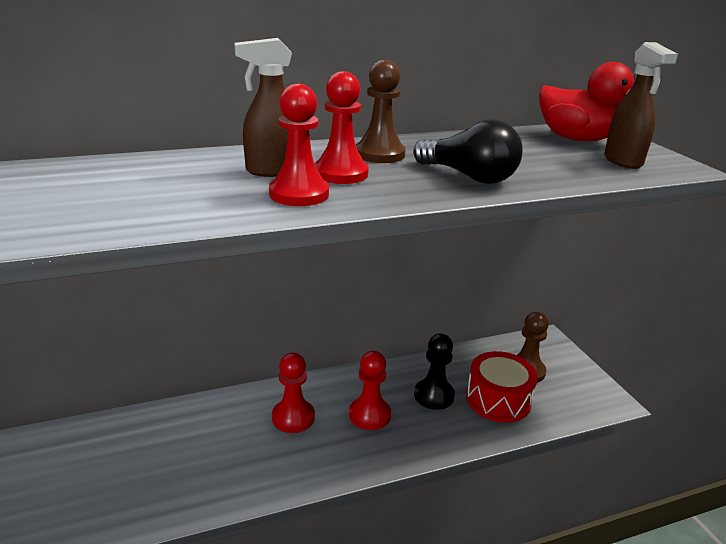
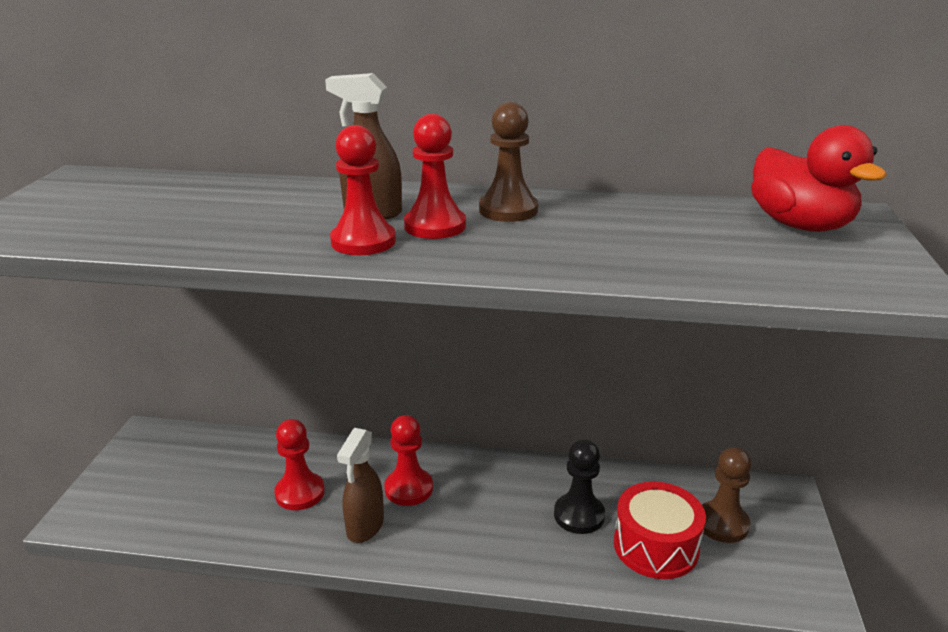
camera: 30 degrees right, 0 degrees up
red pawn [349,351,391,430] -> red pawn moved to [274,419,325,510]
black light bulb [413,120,522,184] -> none
brown spray bottle [604,42,678,169] -> brown spray bottle moved to [337,428,384,543]

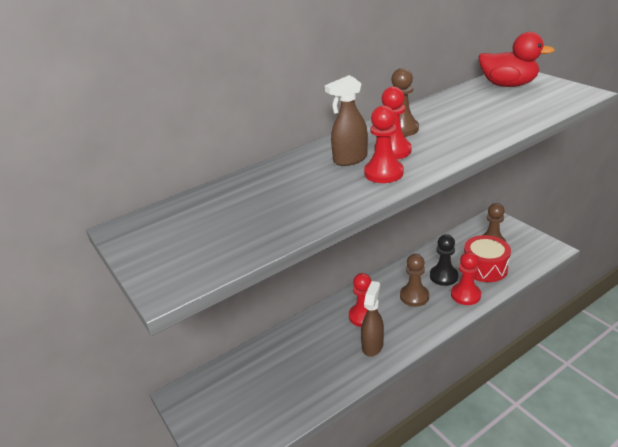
camera: 40 degrees left, 5 degrees up
red pawn [274,419,325,510] -> red pawn moved to [451,252,481,305]
brown spray bottle [337,428,384,543] -> brown spray bottle turned 135 degrees counterclockwise [361,281,384,357]
none -> brown pawn [400,254,429,307]

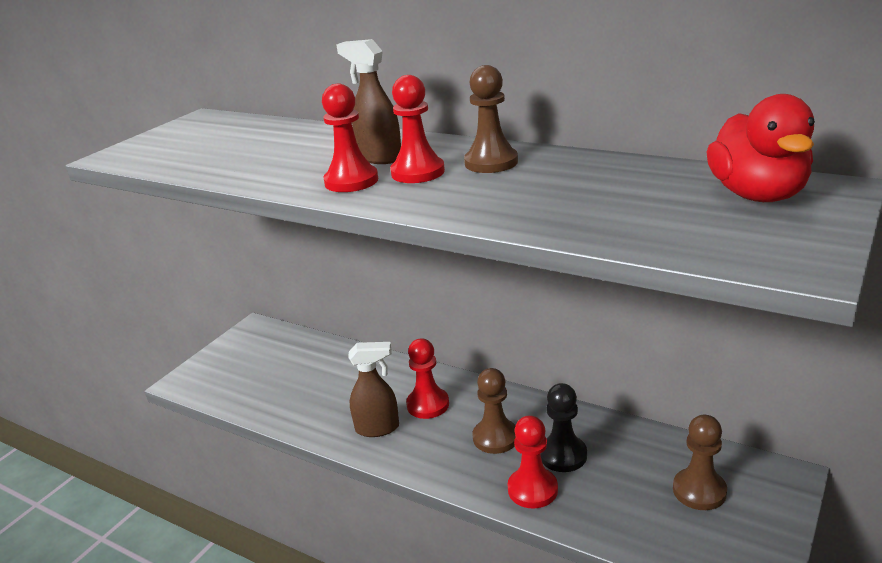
camera: 65 degrees right, 5 degrees down
red drum [464,235,511,282] -> none

